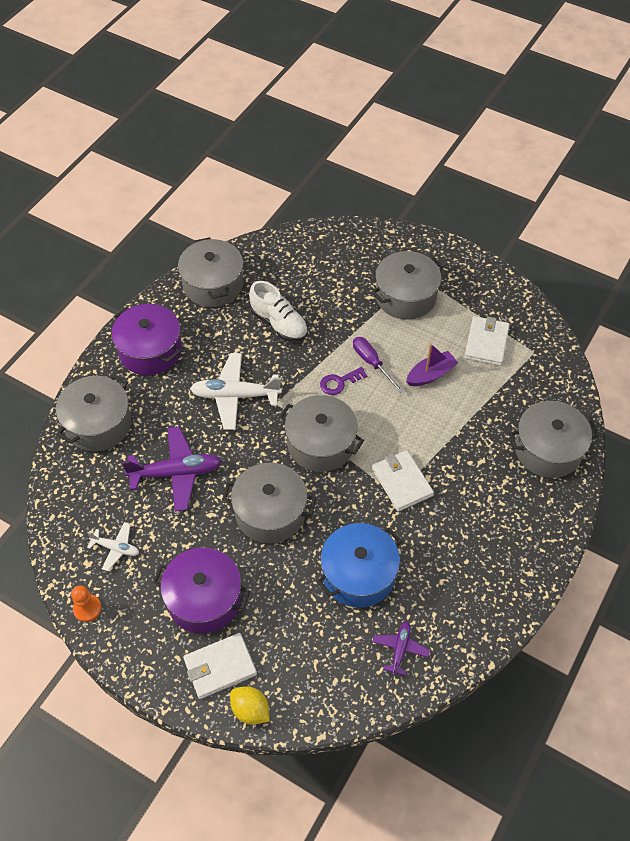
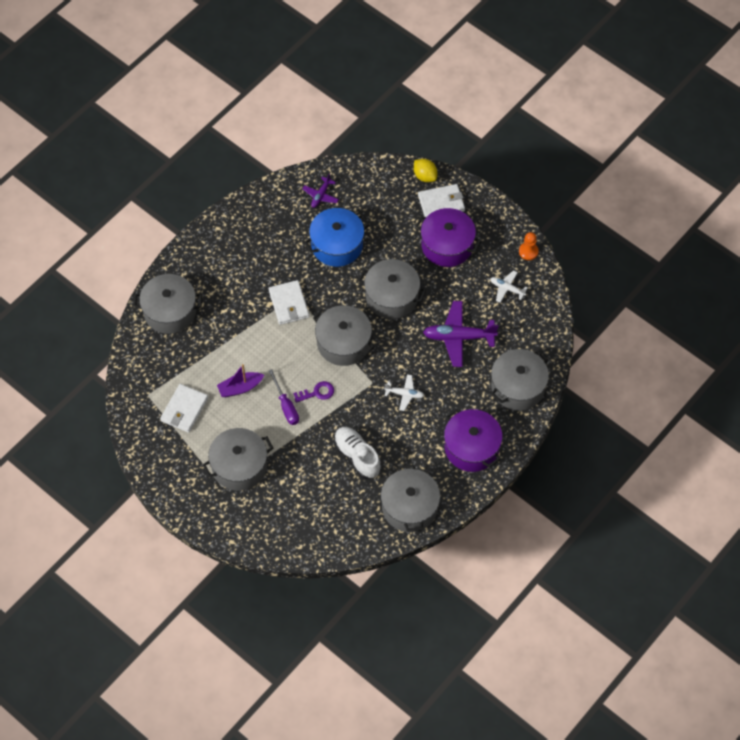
camera: 170 degrees left, 5 degrees up
white plane [190,353,282,430] -> white plane [384,374,424,411], size x0.54

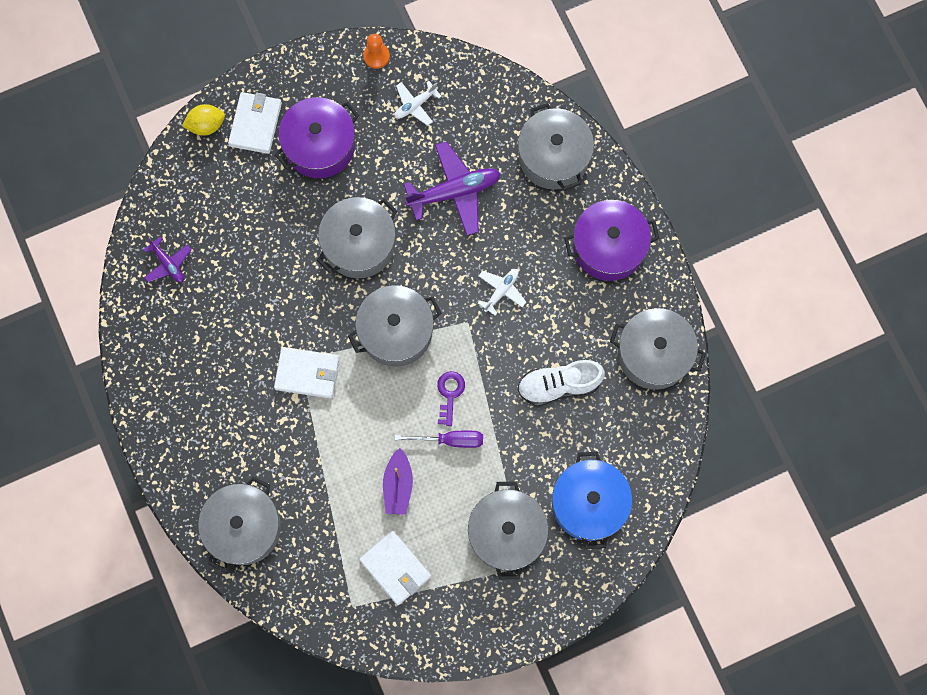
camera: 65 degrees left, 15 degrees up
blue pot [304,208,369,267] -> blue pot moved to [552,452,632,549]
purple plane [423,301,499,367] -> purple plane turned 135 degrees counterclockwise [404,141,501,236]

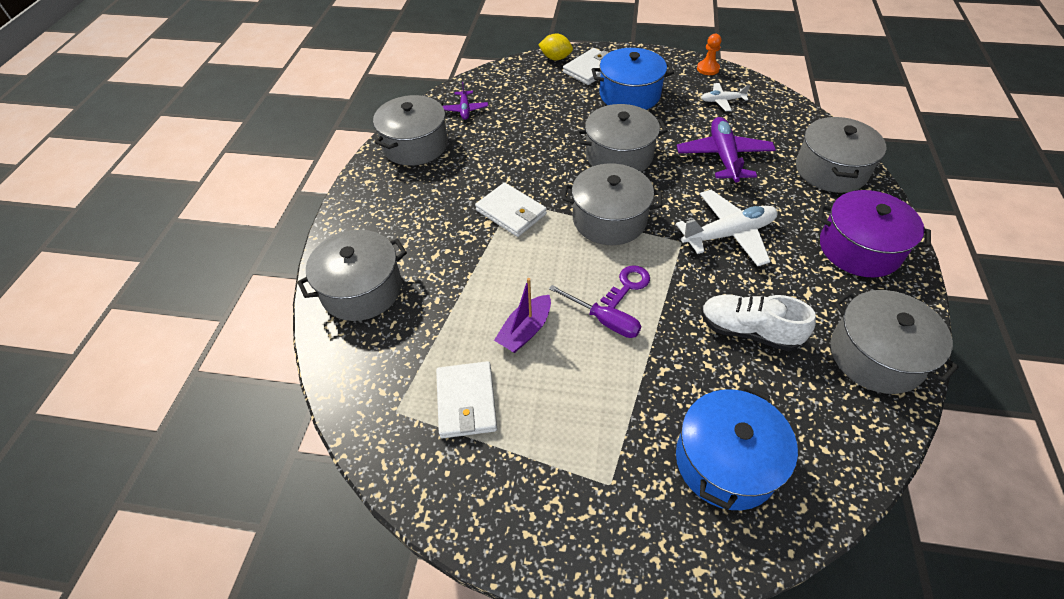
camera: 35 degrees right, 25 degrees down
purple pot [275,97,359,178] -> blue pot [592,48,674,110]
purple plane [404,141,501,236] -> purple plane turned 105 degrees counterclockwise [677,117,776,183]
grey pot [468,481,549,580] -> grey pot moved to [373,95,448,166]
white plane [478,269,526,316] -> white plane [676,190,778,266], size x1.86

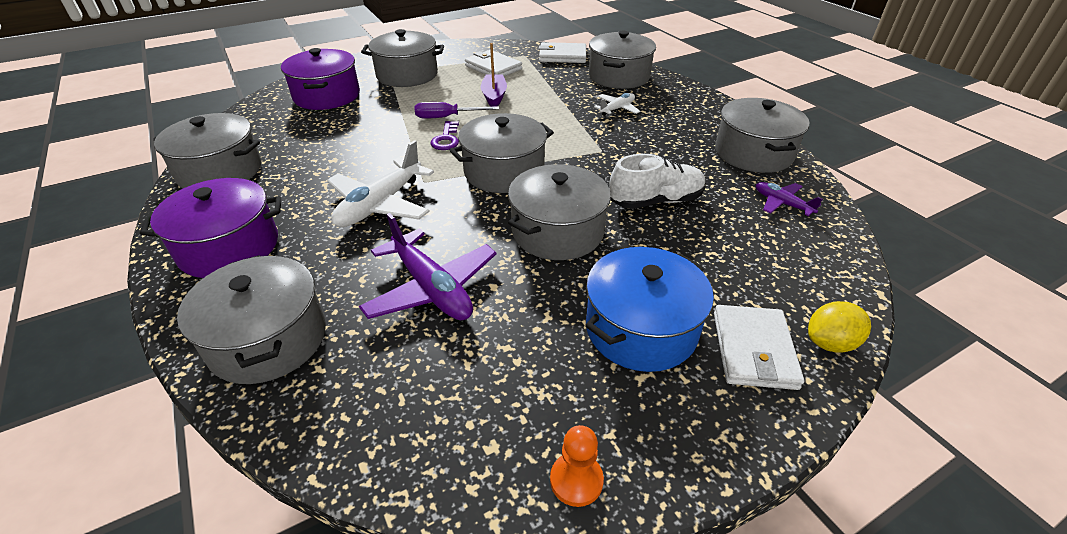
camera: 140 degrees right, 10 degrees down
white wallet [475,182,547,237] -> white wallet moved to [539,42,586,63]
blue pot [676,385,798,510] -> purple pot [281,48,360,110]
white plane [701,83,750,111] -> white plane moved to [594,93,640,116]
white shoe [701,294,816,351] -> white shoe moved to [609,154,706,209]
none -> grey pot [361,29,444,87]

